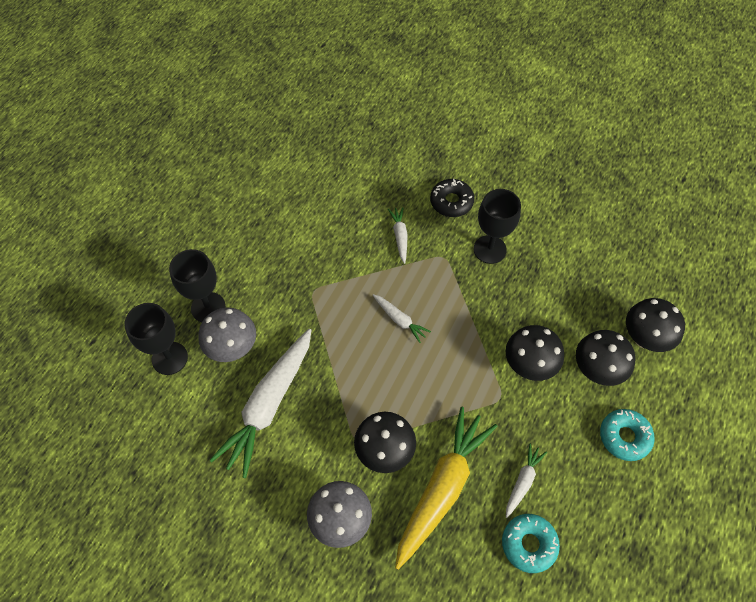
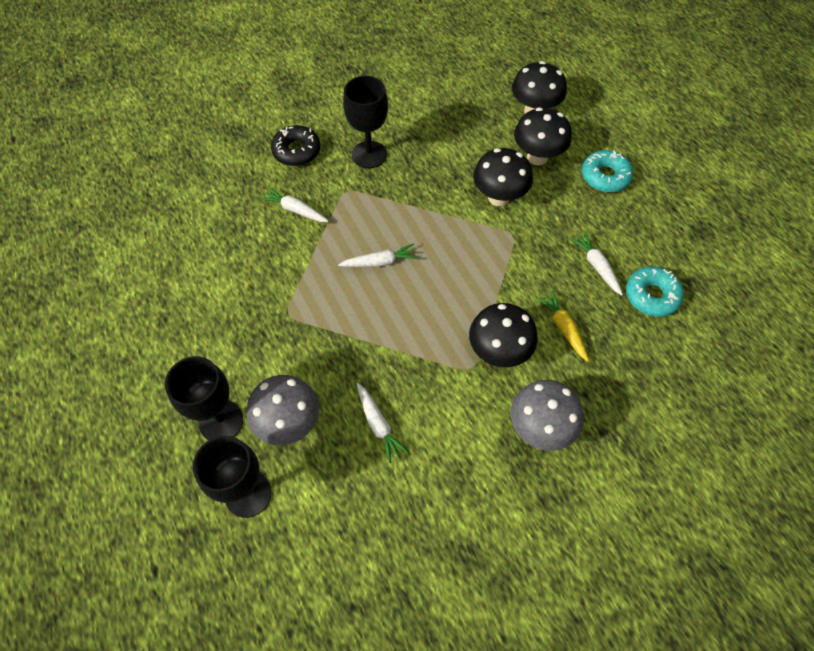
camera: 55 degrees left, 0 degrees up
white carrot [210,329,311,478] -> white carrot [356,383,409,463], size x0.46
yellow carrot [395,406,498,570] -> yellow carrot [537,290,589,362], size x0.46

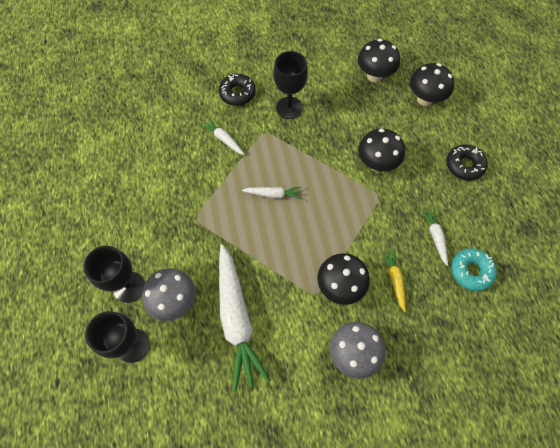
camera: 15 degrees right, 5 degrees up
white carrot [356,383,409,463] -> white carrot [219,245,270,391], size x2.17
black mushroom [514,107,572,166] -> black mushroom moved to [358,39,400,82]
turquoise donut [582,150,633,192] -> black donut [447,144,488,181]

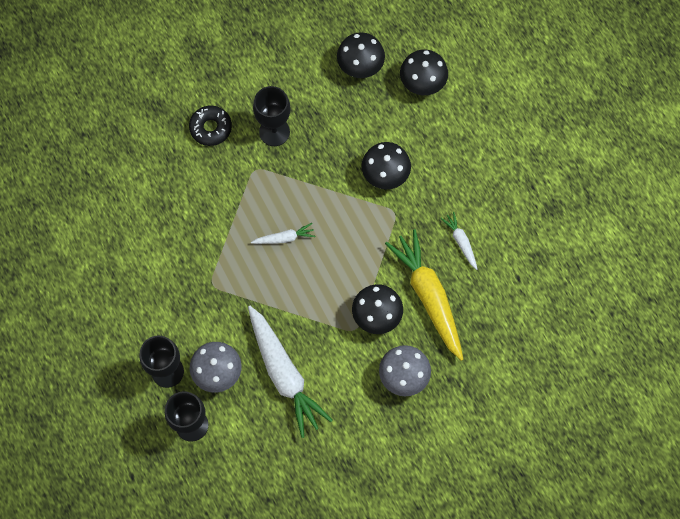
camera: 15 degrees left, 5 degrees up
white carrot [200,118,244,155] -> none
yellow carrot [381,249,406,312] -> yellow carrot [385,229,463,361], size x2.17
black donut [447,144,488,181] -> none
turquoise donut [451,248,497,291] -> none

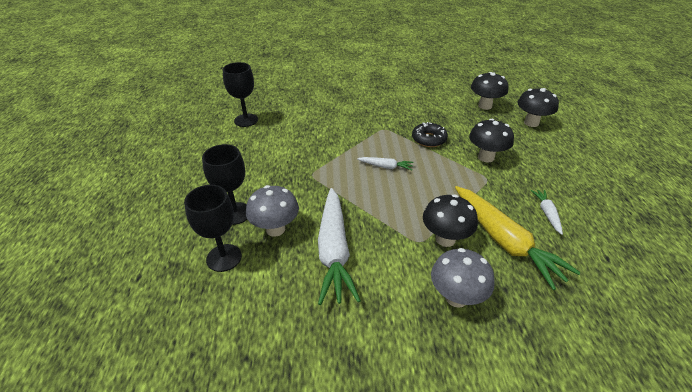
camera: 25 degrees right, 30 degrees down
black donut [189,106,232,146] -> black donut moved to [412,122,448,147]
black goblet [253,86,291,146] -> black goblet moved to [223,62,258,127]
yellow carrot [385,229,463,361] -> yellow carrot turned 150 degrees clockwise [455,186,581,290]

